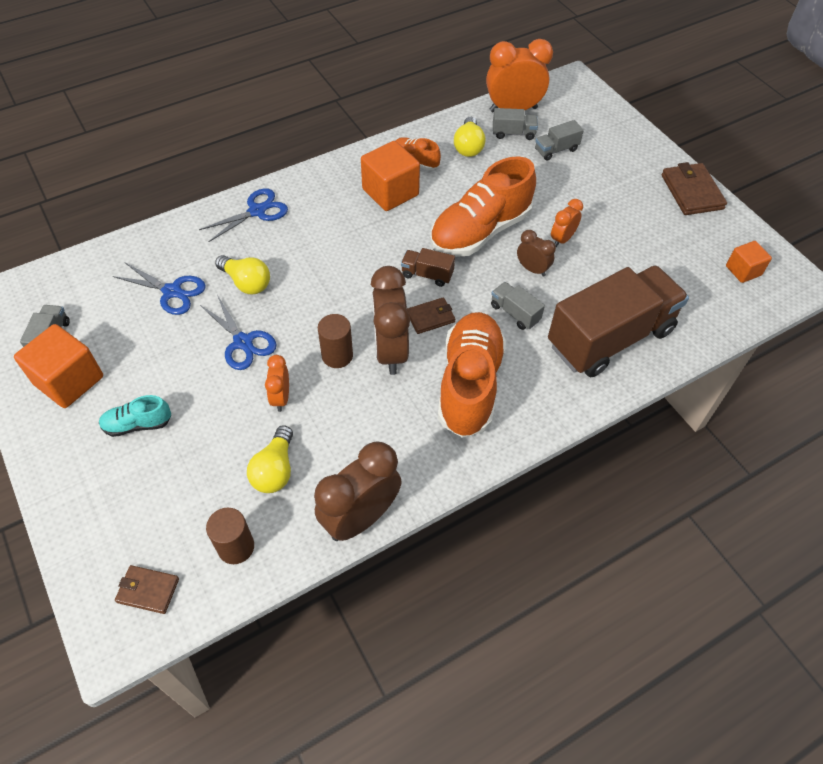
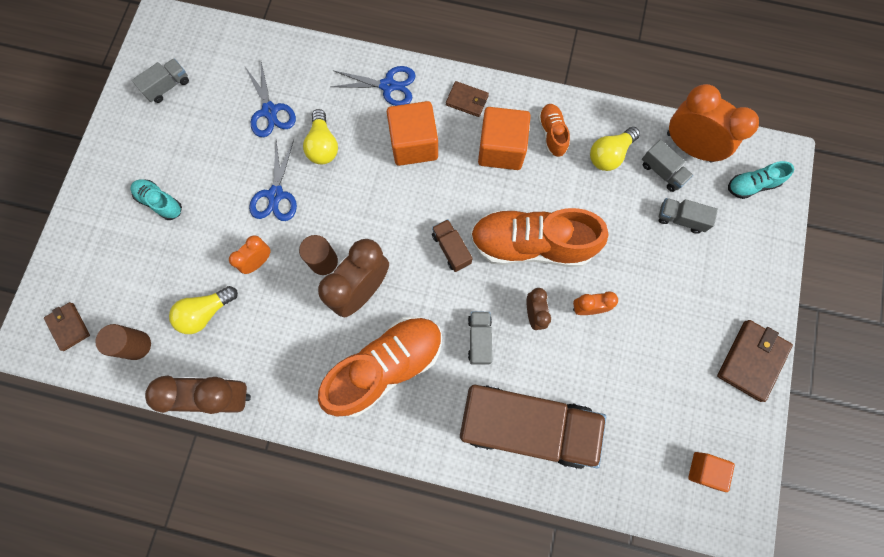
camera: 45 degrees right, 20 degrees up
orange cube [14,324,103,408] -> orange cube moved to [387,101,438,166]
brown wallet [407,297,455,334] -> brown wallet moved to [446,81,489,117]
none -> turquoise shoe [728,161,794,199]

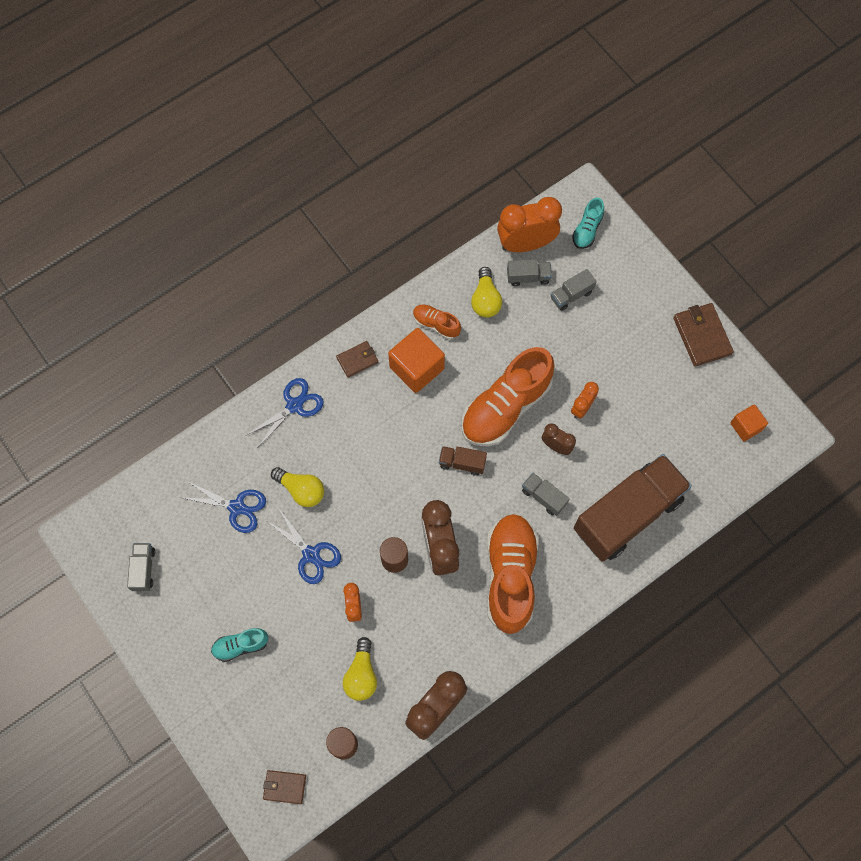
camera: 50 degrees left, 5 degrees down
orange cube [387,101,438,166] -> none

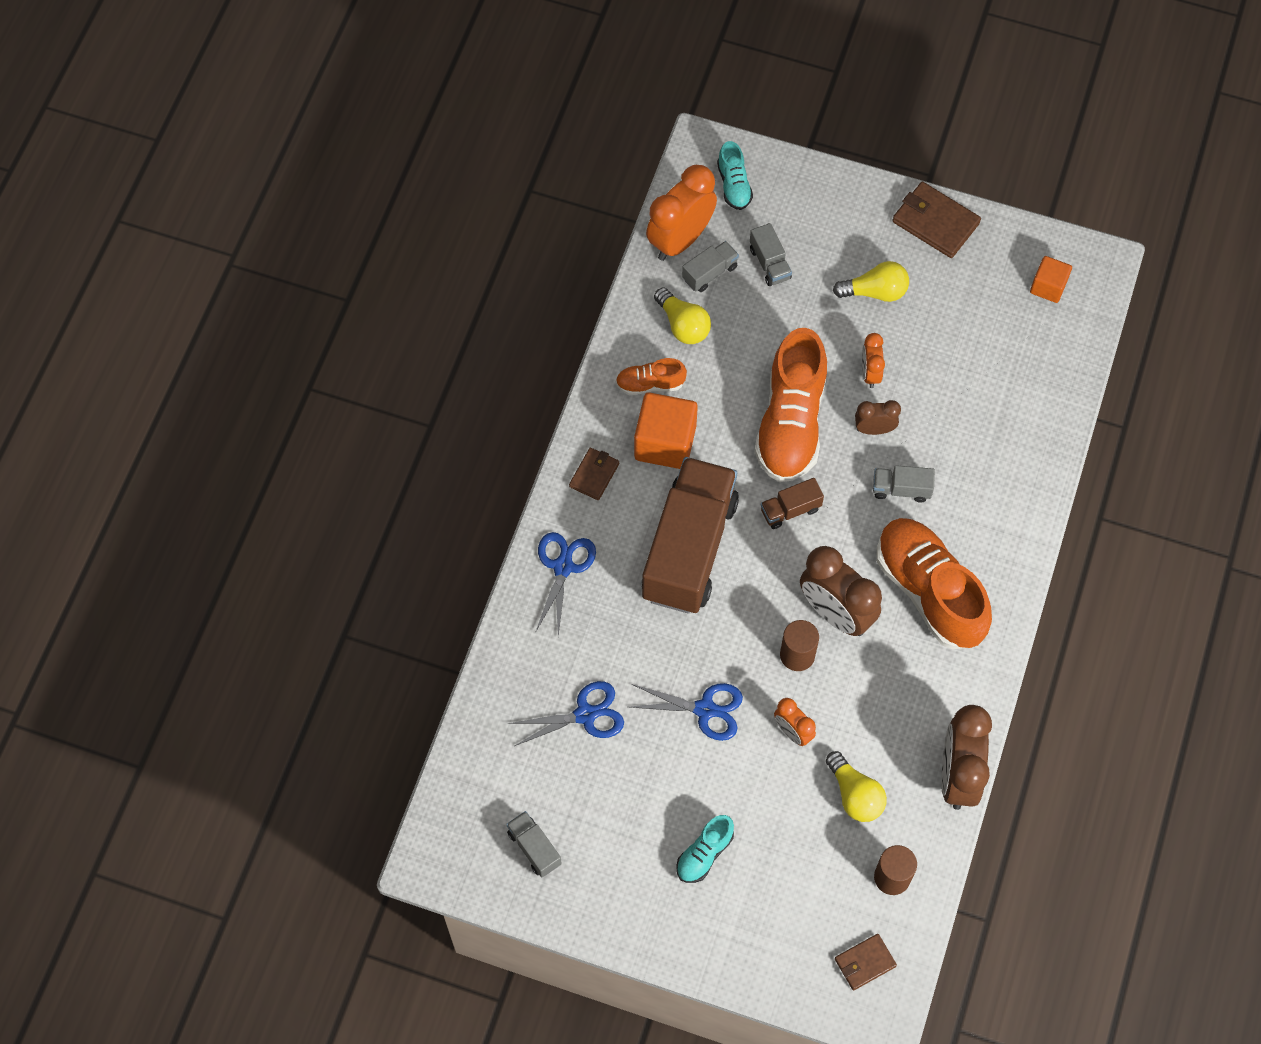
camera: 35 degrees left, 5 degrees down
yellow light bulb [271,467,324,507] -> yellow light bulb moved to [833,261,909,302]
grey truck [551,269,597,311] -> grey truck turned 45 degrees counterclockwise [750,223,792,286]
brown truck [574,454,692,562] -> brown truck moved to [642,457,739,614]

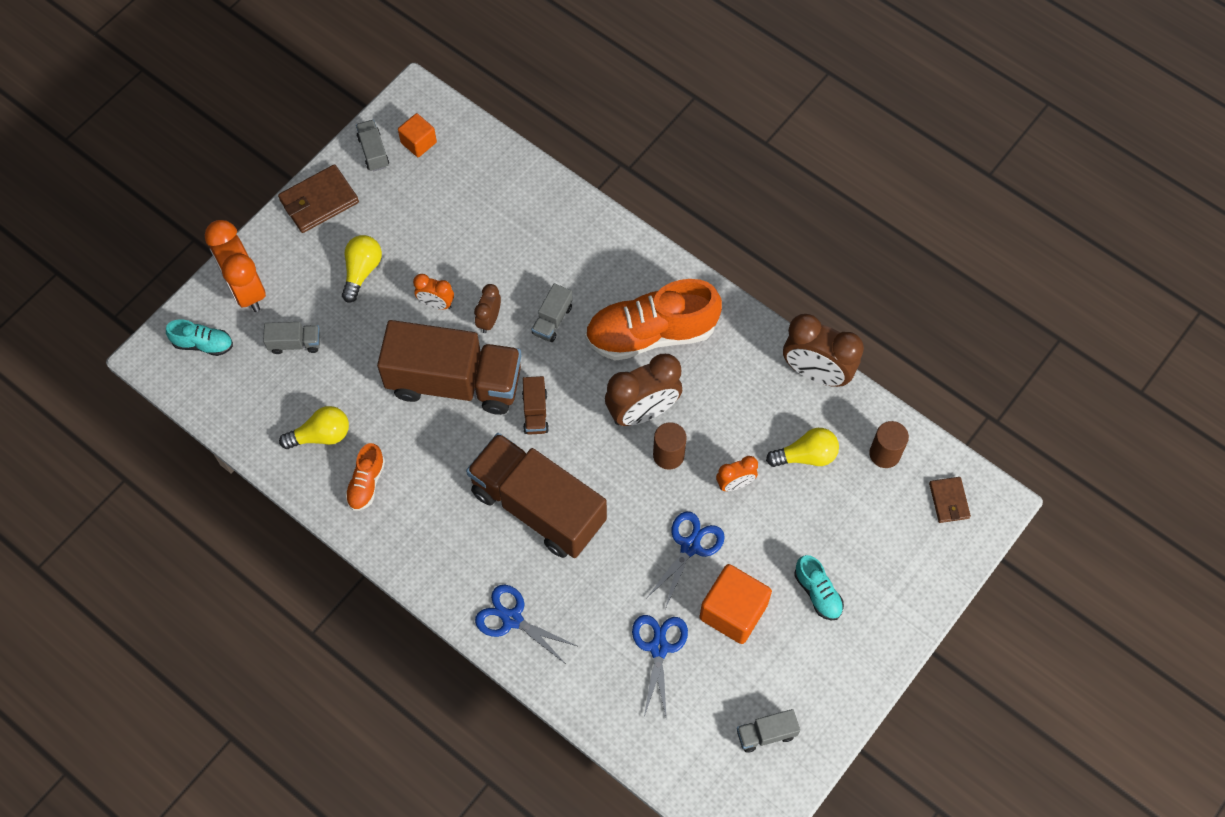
camera: 70 degrees left, 0 degrees up
brown wallet [569,448,619,500] -> none
orange cube [634,392,698,469] -> orange cube moved to [699,564,772,644]
orange clock [646,165,717,261] -> orange clock moved to [205,220,266,312]
grey truck [682,241,739,292] -> grey truck moved to [356,120,389,172]
orange shoe [754,328,827,482] -> brown truck [377,320,522,415]

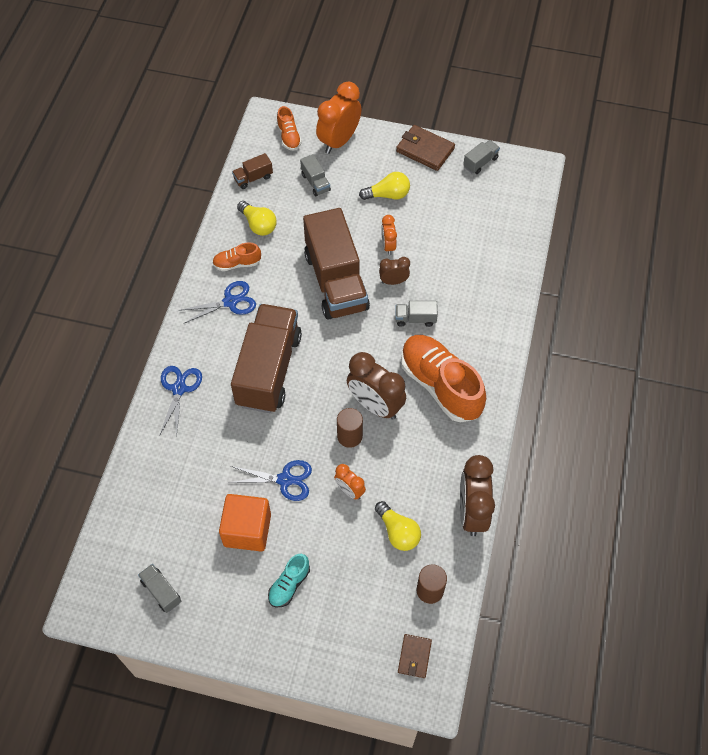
camera: 65 degrees right, 5 degrees down
turquoise shoe [166,319,233,356] -> orange shoe [277,106,302,151]
orange cube [398,113,437,157] -> none
brown truck [522,376,549,435] -> brown truck moved to [232,153,273,189]
blue scissors [632,615,688,720] -> blue scissors moved to [179,281,256,324]
brown wallet [929,477,971,523] -> brown wallet turned 45 degrees counterclockwise [398,634,432,678]

